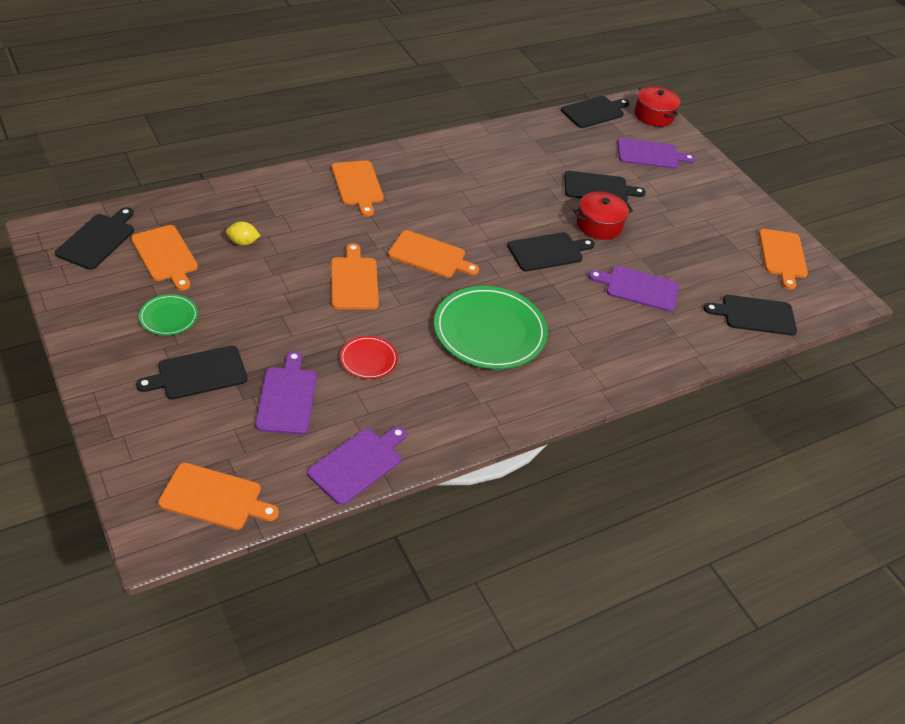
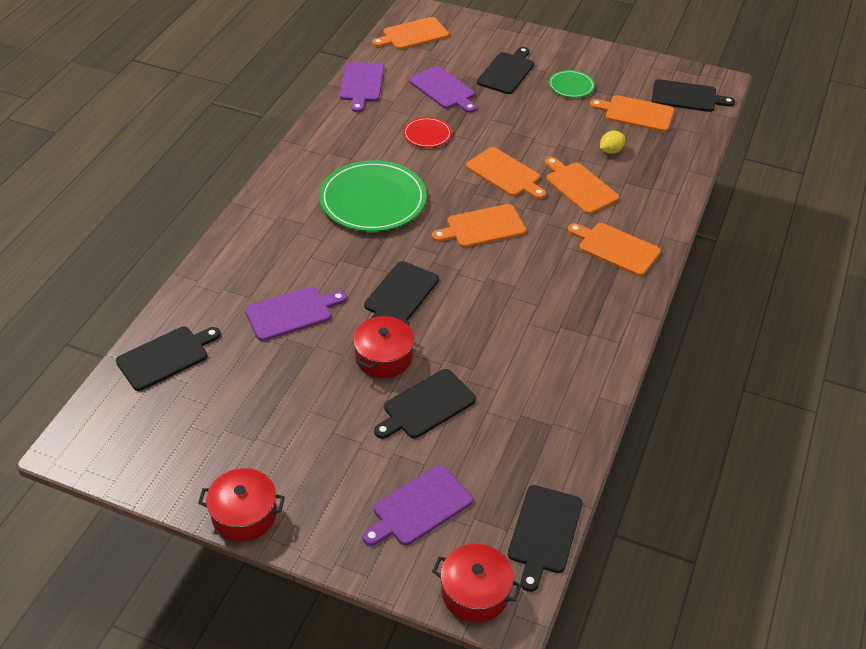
camera: 145 degrees right, 0 degrees up
black cutting board [55,207,134,270] -> black cutting board turned 60 degrees counterclockwise [652,79,735,112]
orange cutting board [759,229,808,290] -> orange cutting board moved to [545,157,619,214]
none -> red pot [198,468,285,542]

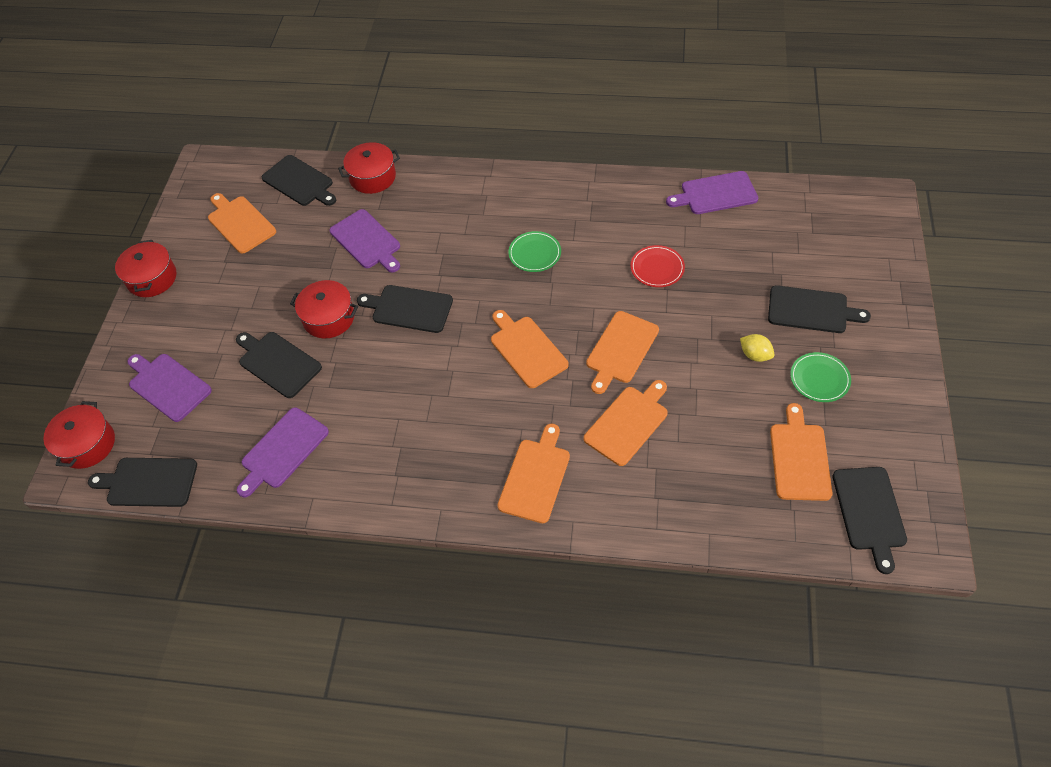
camera: 80 degrees right, 10 degrees up
green plate [319,160,427,232] -> green plate [508,231,561,272], size x0.49
orange cutting board [372,17,449,50] -> orange cutting board moved to [208,193,276,254]
purple cutting board [409,66,476,113] -> purple cutting board moved to [237,407,329,497]
yellow lemon [600,131,625,154] -> yellow lemon moved to [740,334,774,362]
none -> red pot [338,142,400,194]

